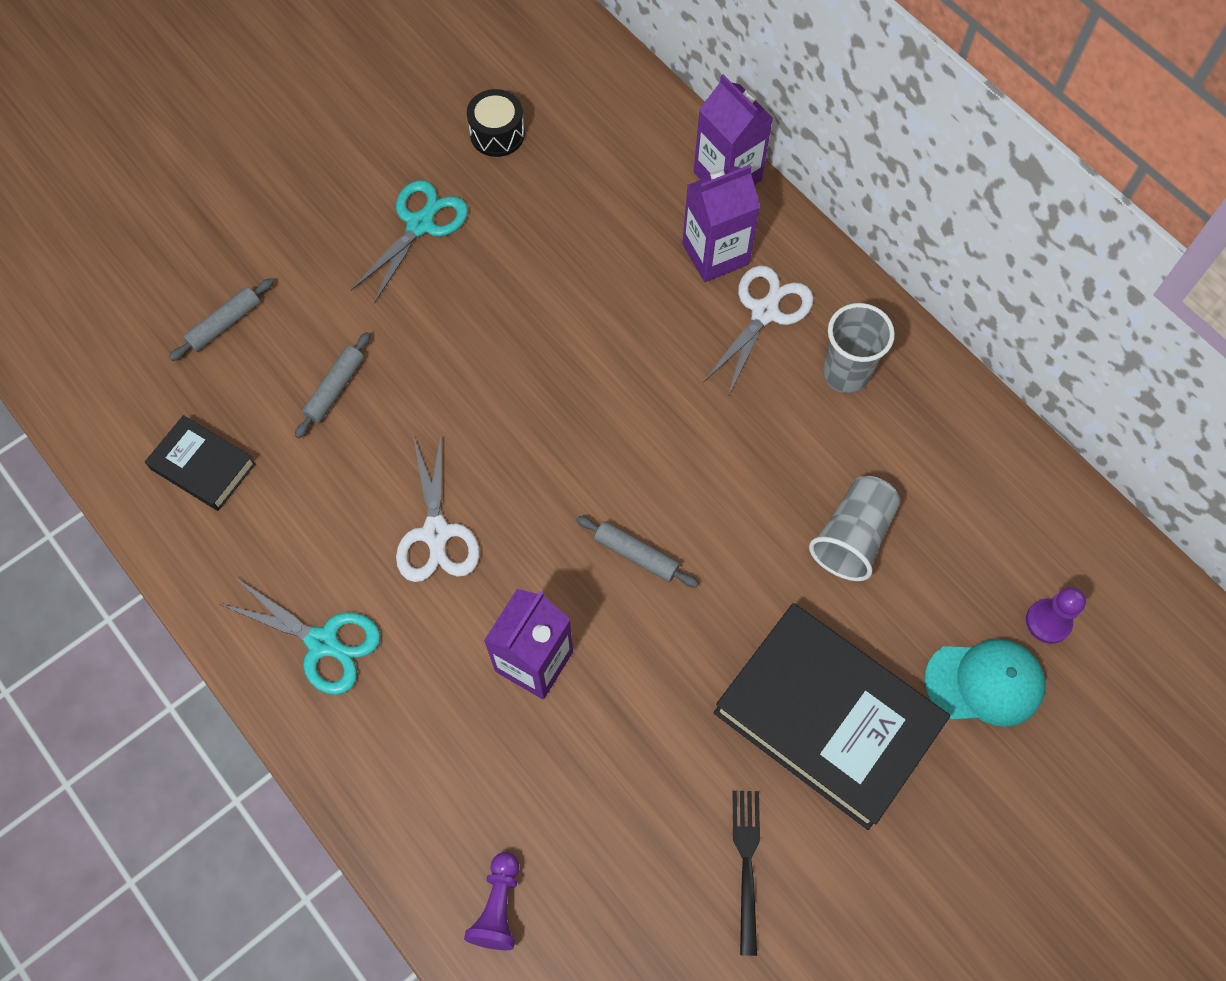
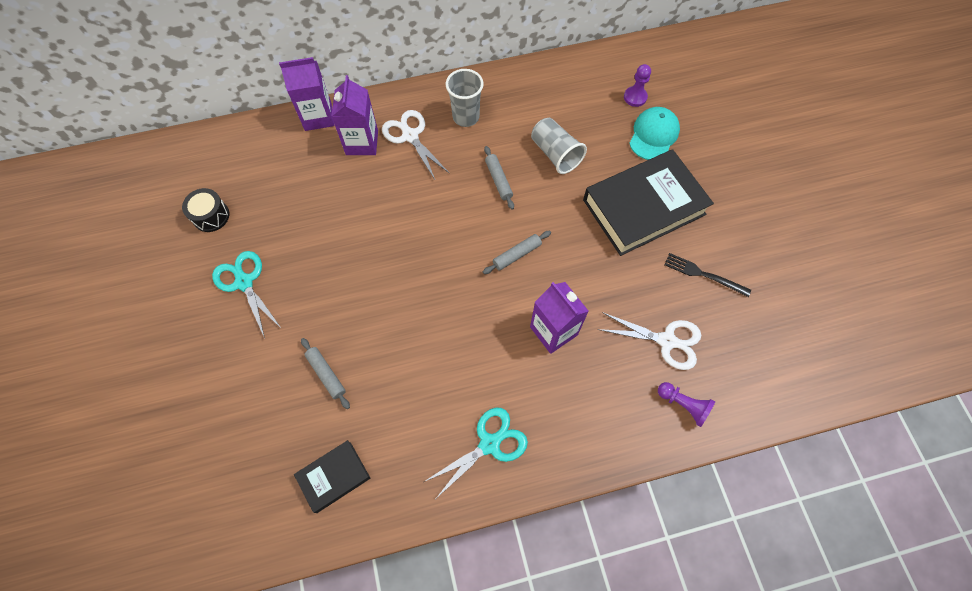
camera: 65 degrees left, 0 degrees up
grey rolling pin [169,278,274,361] -> grey rolling pin moved to [484,146,514,210]
white scissors [396,431,480,582] -> white scissors moved to [597,312,701,370]

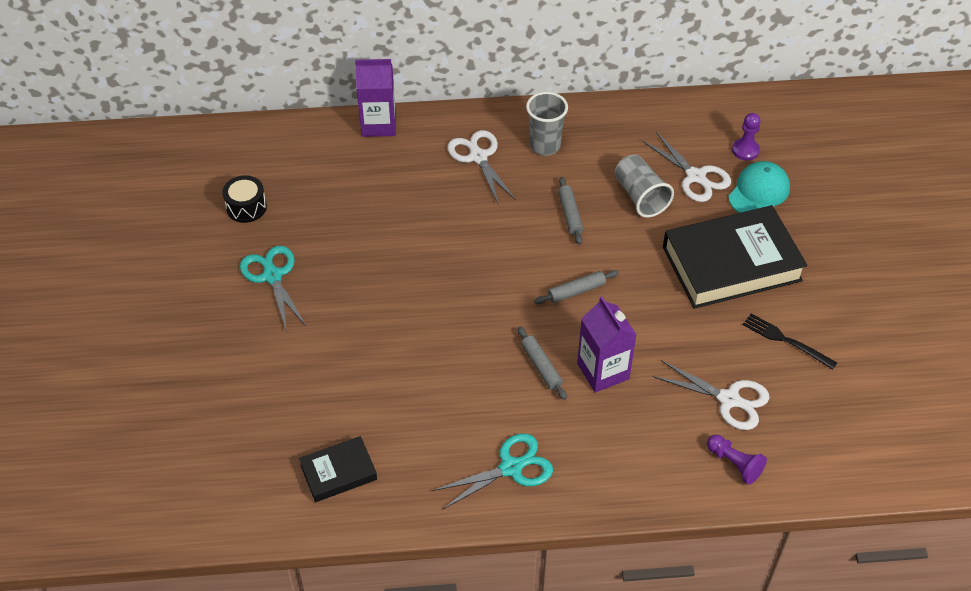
camera: 10 degrees right, 15 degrees down
grey rolling pin [301,338,350,409] -> grey rolling pin moved to [518,327,567,400]
purple carton [331,75,378,155] -> none
none -> white scissors [642,132,731,202]

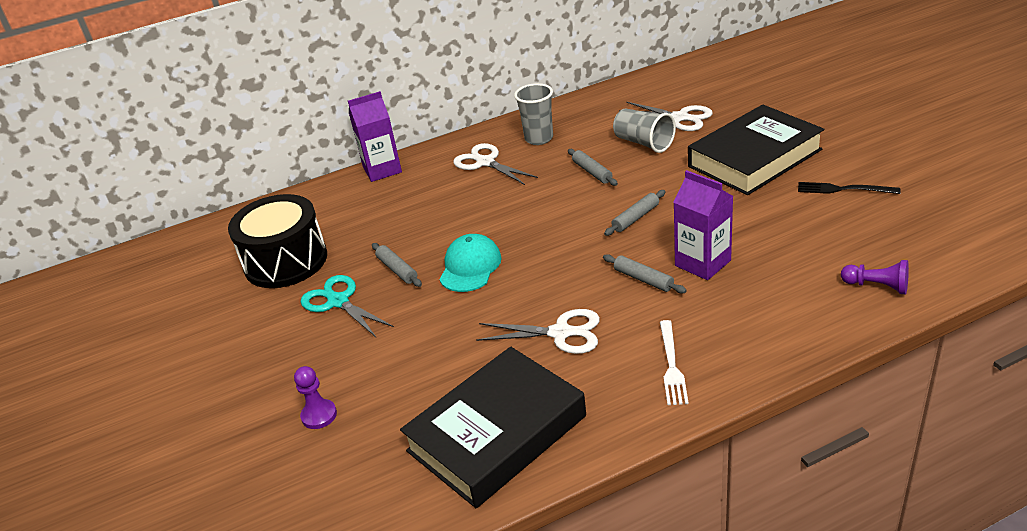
camera: 15 degrees left, 15 degrees down
black drum [222,175,267,223] -> black drum [228,194,327,288], size x2.03
black book [299,436,377,502] -> black book [400,347,586,508], size x2.00
turquoise scissors [433,433,553,509] -> white fork [660,320,688,405]
white scissors [652,360,770,430] -> white scissors moved to [476,309,600,354]
turquoise cap [728,161,790,213] -> turquoise cap moved to [439,234,502,292]
purple pawn [732,113,761,160] -> purple pawn moved to [294,366,337,429]
none -> grey rolling pin [372,243,422,287]

